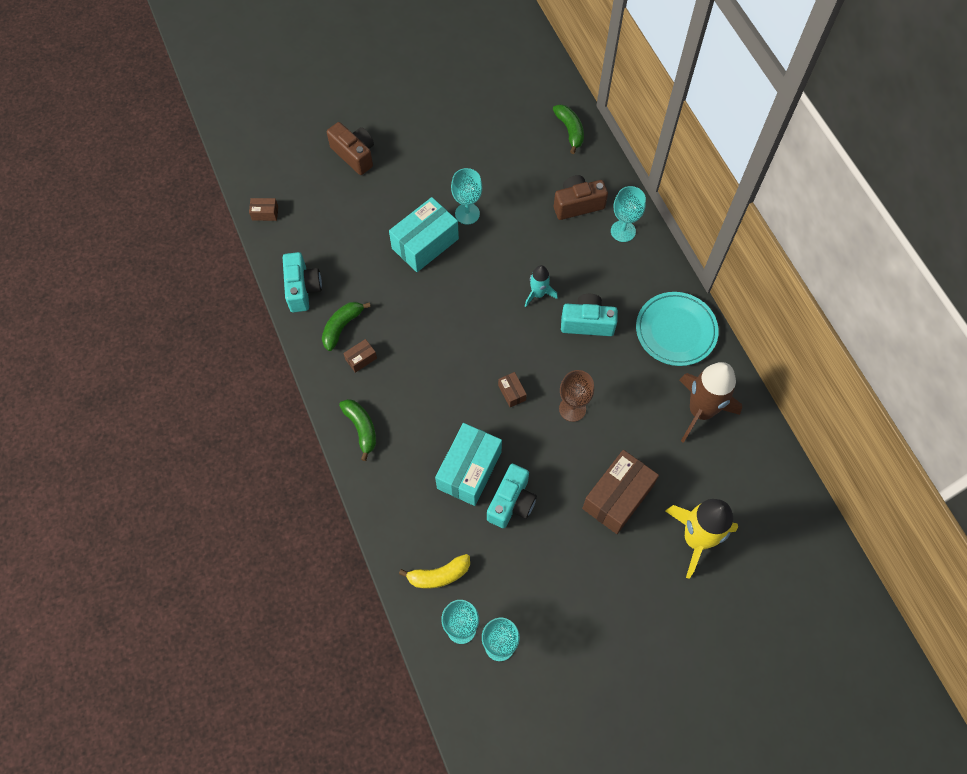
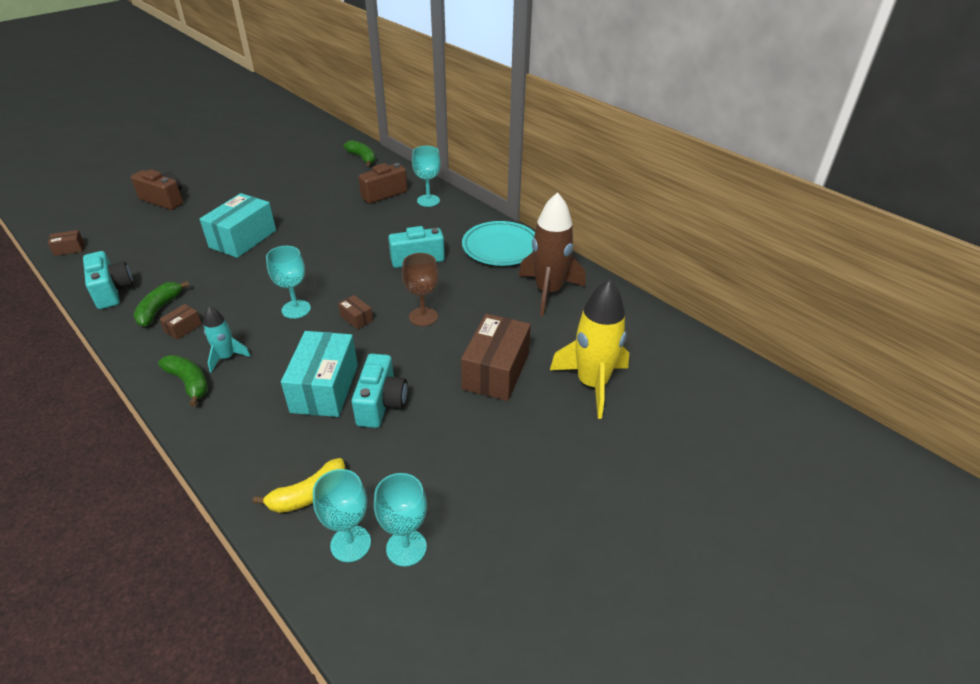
camera: 20 degrees left, 25 degrees down
turquoise goblet [451,168,482,225] -> turquoise goblet moved to [266,246,311,319]
turquoise rocket [525,265,558,307] -> turquoise rocket moved to [203,306,251,373]

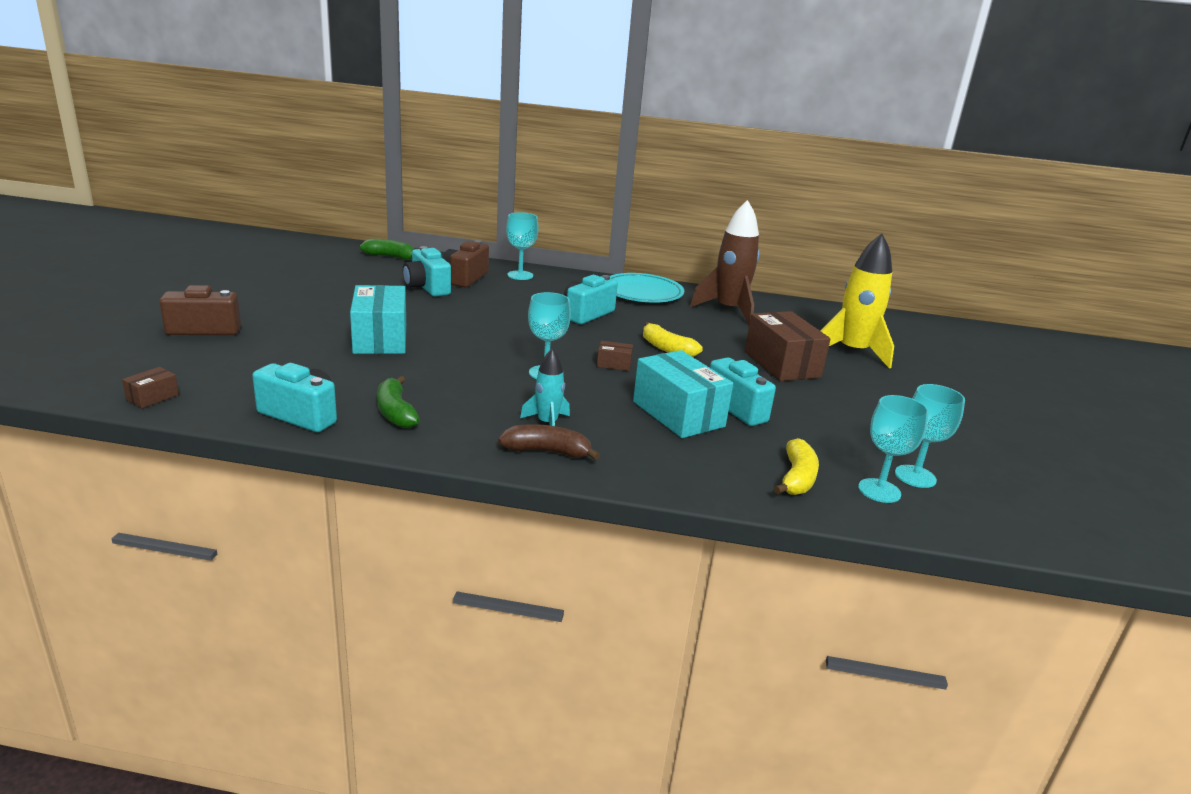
camera: 40 degrees left, 15 degrees down
green banana [158,355,208,407] -> brown banana [498,424,600,460]
brown box [159,304,202,340] -> none
brown goblet [402,253,439,326] -> yellow banana [643,322,703,357]
none -> turquoise camera [403,246,451,296]

